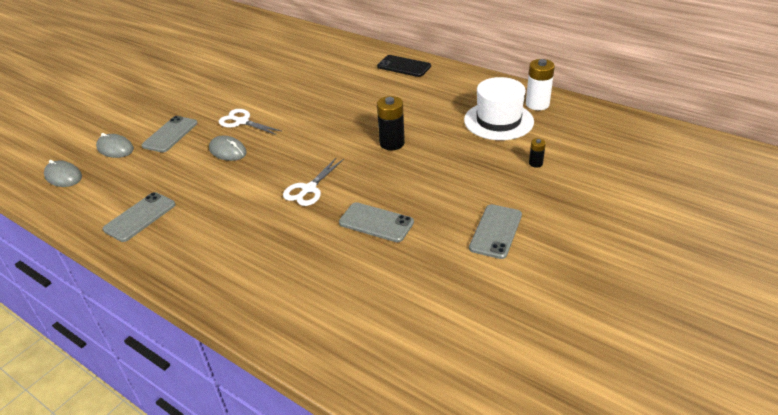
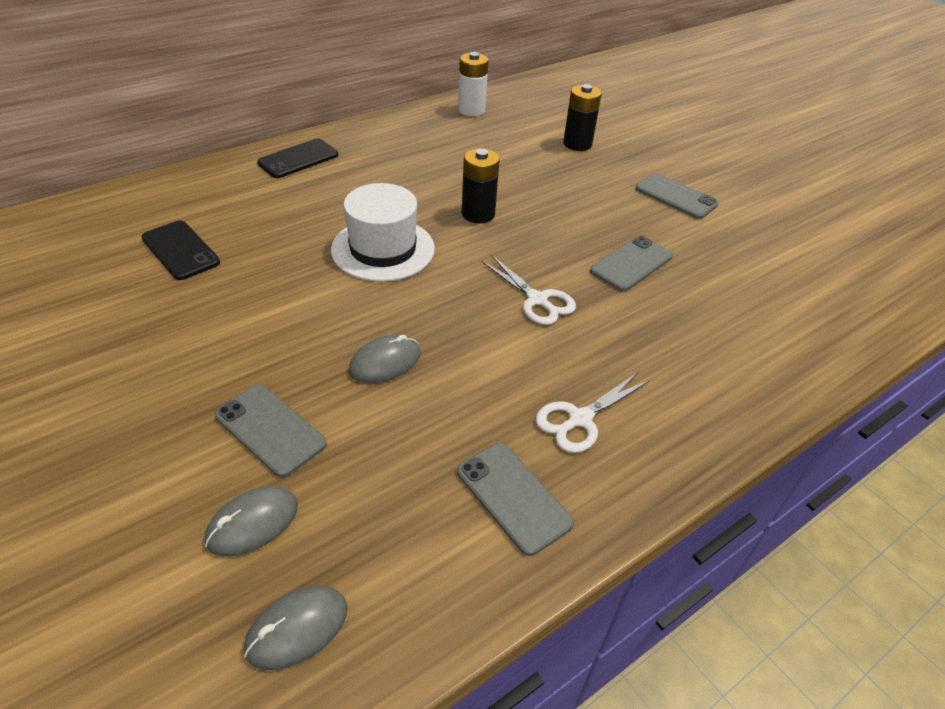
camera: 75 degrees left, 5 degrees up
white scissors [219,109,281,135] -> white scissors moved to [536,373,650,453]
white hat [464,77,534,140] -> white hat moved to [331,183,435,282]
black battery [529,138,546,168] -> black battery [563,84,602,151], size x1.93
none -> black phone [141,220,220,280]

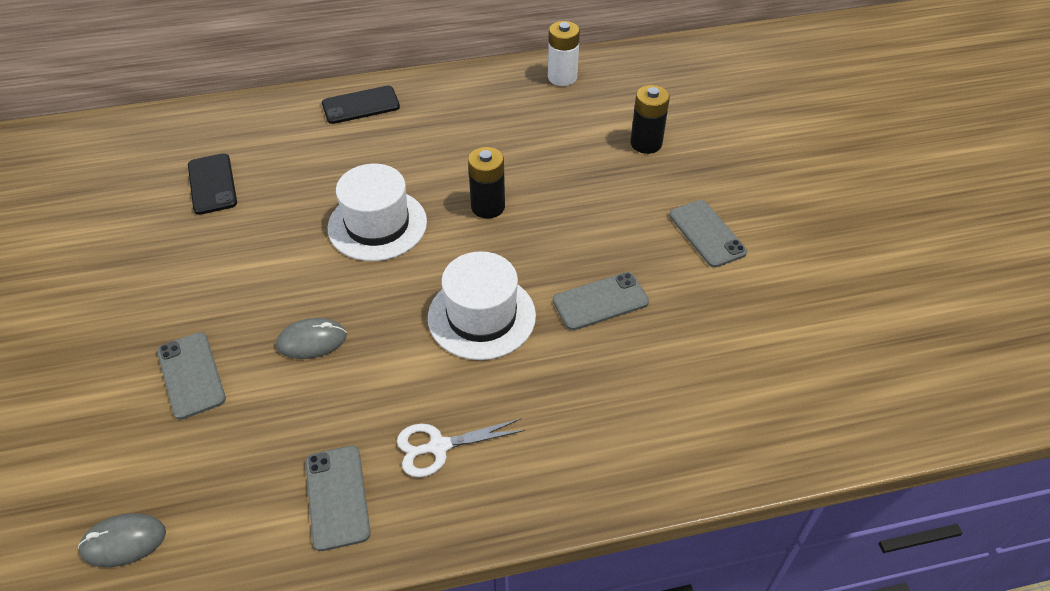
camera: 25 degrees right, 5 degrees up
grey mouse [205,486,298,557] -> none
white scissors [482,256,576,325] -> white hat [428,251,536,360]

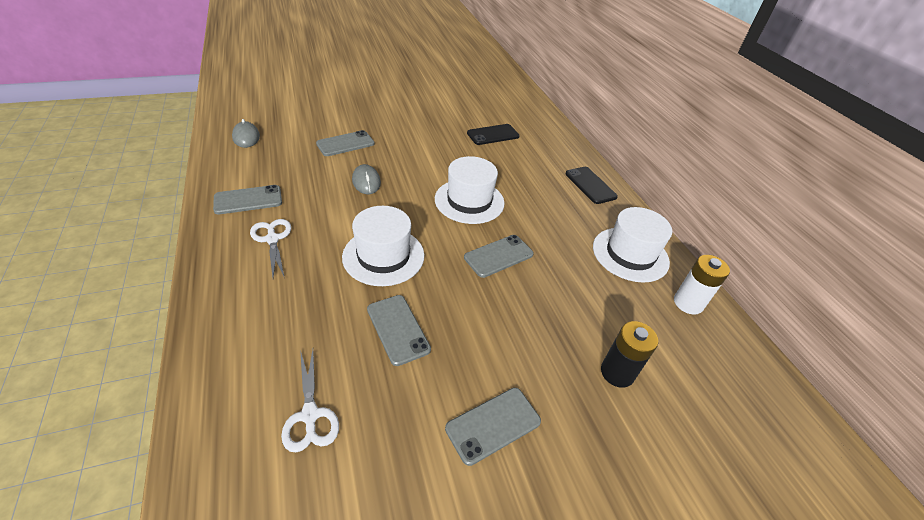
camera: 80 degrees right, 5 degrees down
black battery [468,147,505,219] -> grey phone [464,235,534,278]
none -> white scissors [281,350,339,452]
none -> white hat [593,207,672,282]

